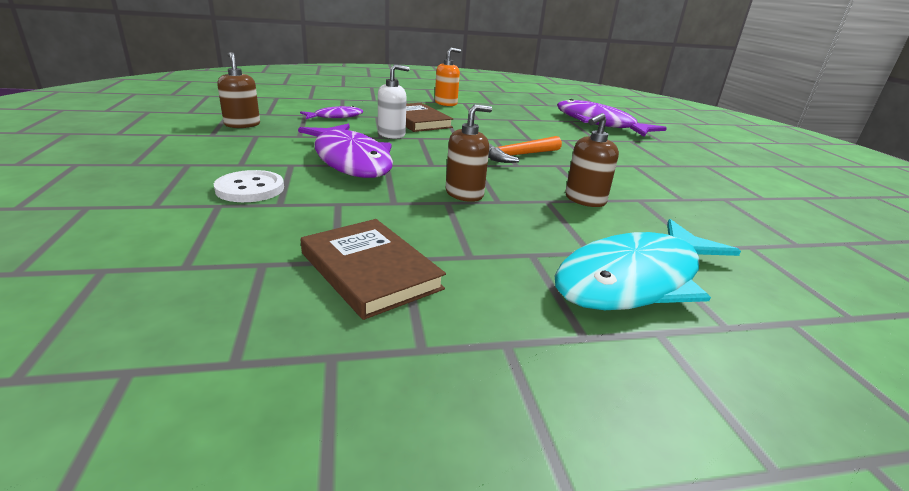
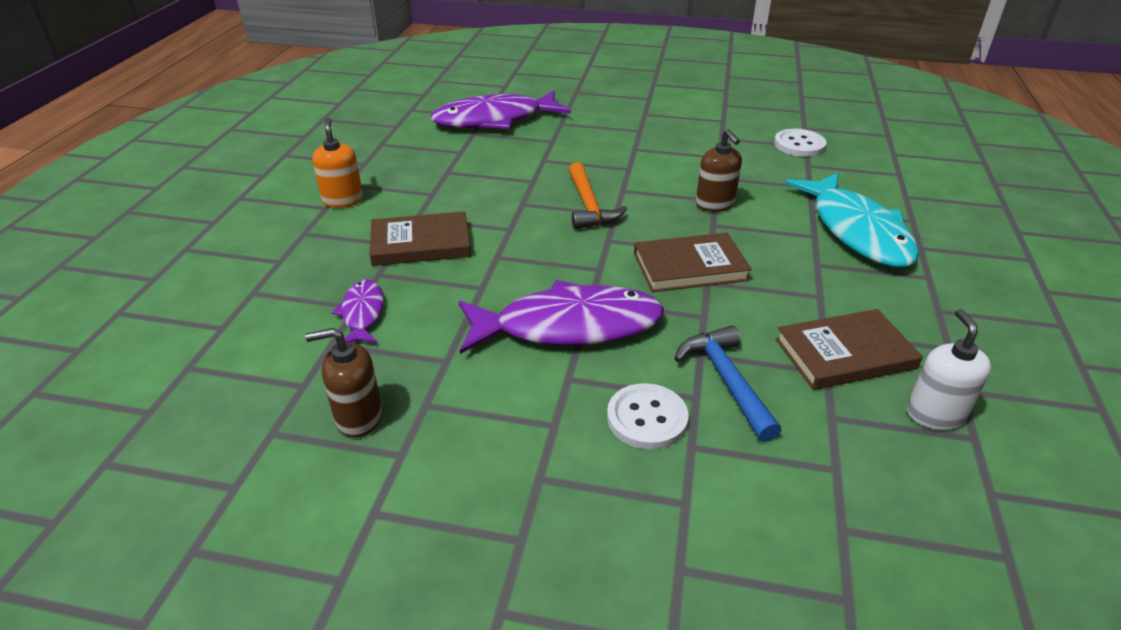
camera: 65 degrees left, 10 degrees up
white soap dispenser [378,64,410,139] -> white soap dispenser moved to [907,309,991,430]
brown soap dispenser [446,104,492,202] -> brown book [634,233,752,292]
none -> blue hammer [674,325,782,442]
none -> white button [774,129,827,157]

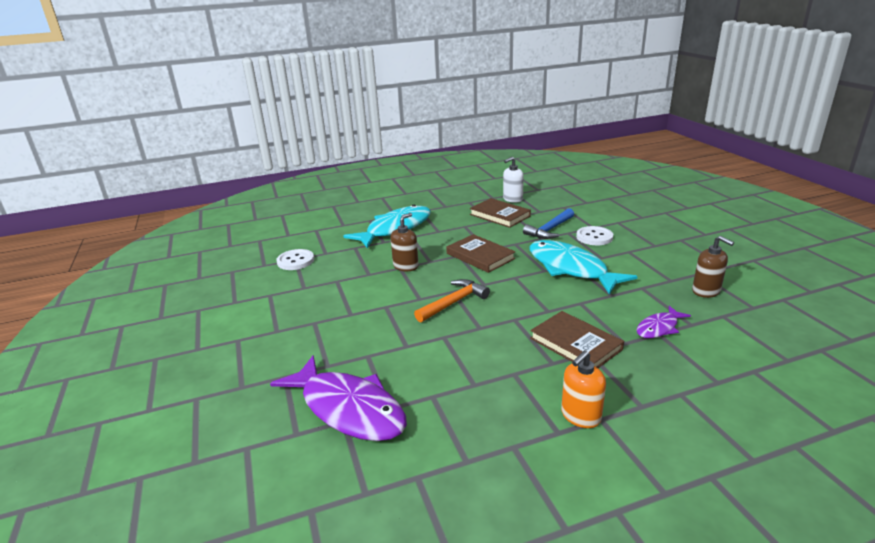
camera: 120 degrees left, 10 degrees down
purple fish [458,280,664,354] -> turquoise fish [529,240,638,295]

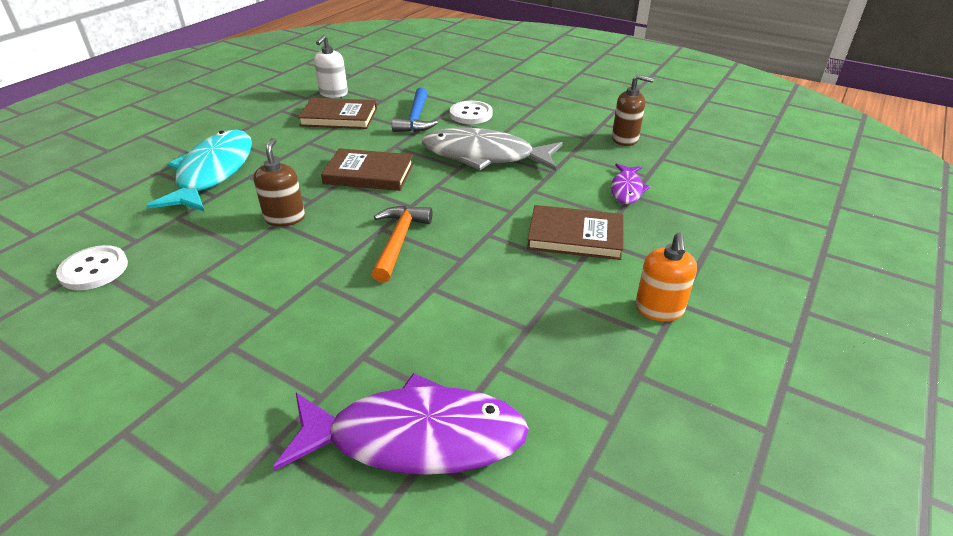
camera: 40 degrees left, 10 degrees up
turquoise fish [529,240,638,295] -> grey fish [422,128,563,171]

